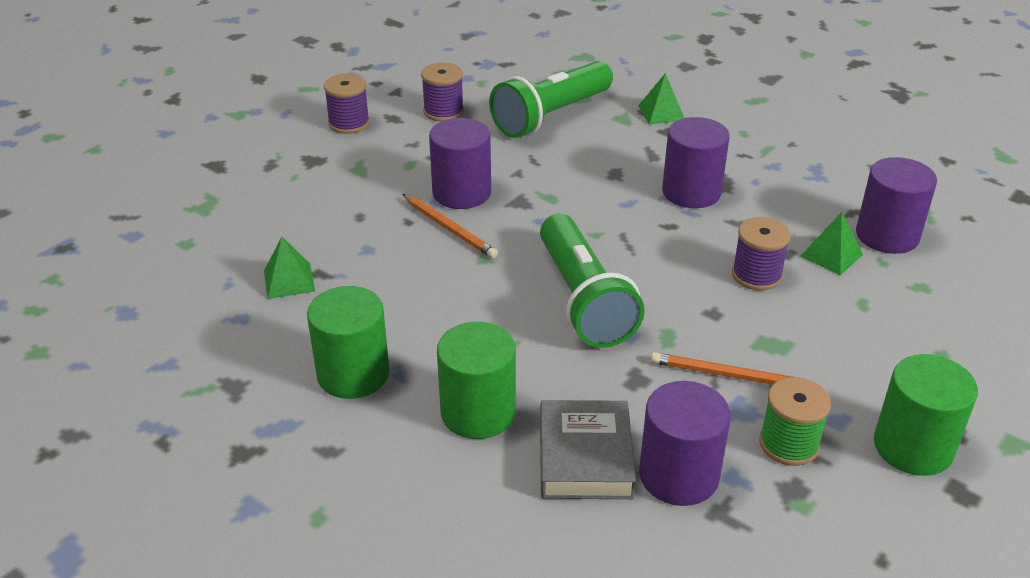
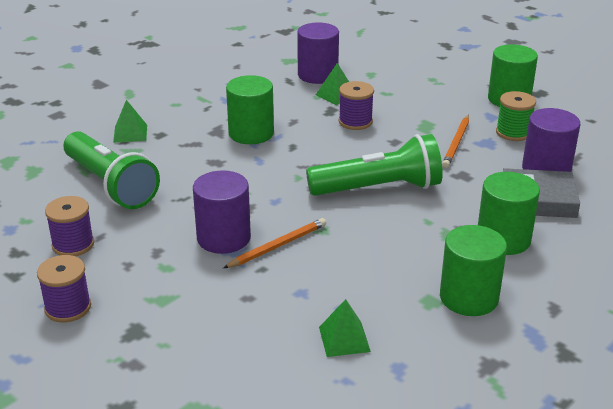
camera: 85 degrees left, 5 degrees down
purple cylinder [662,117,730,208] -> green cylinder [226,75,274,144]

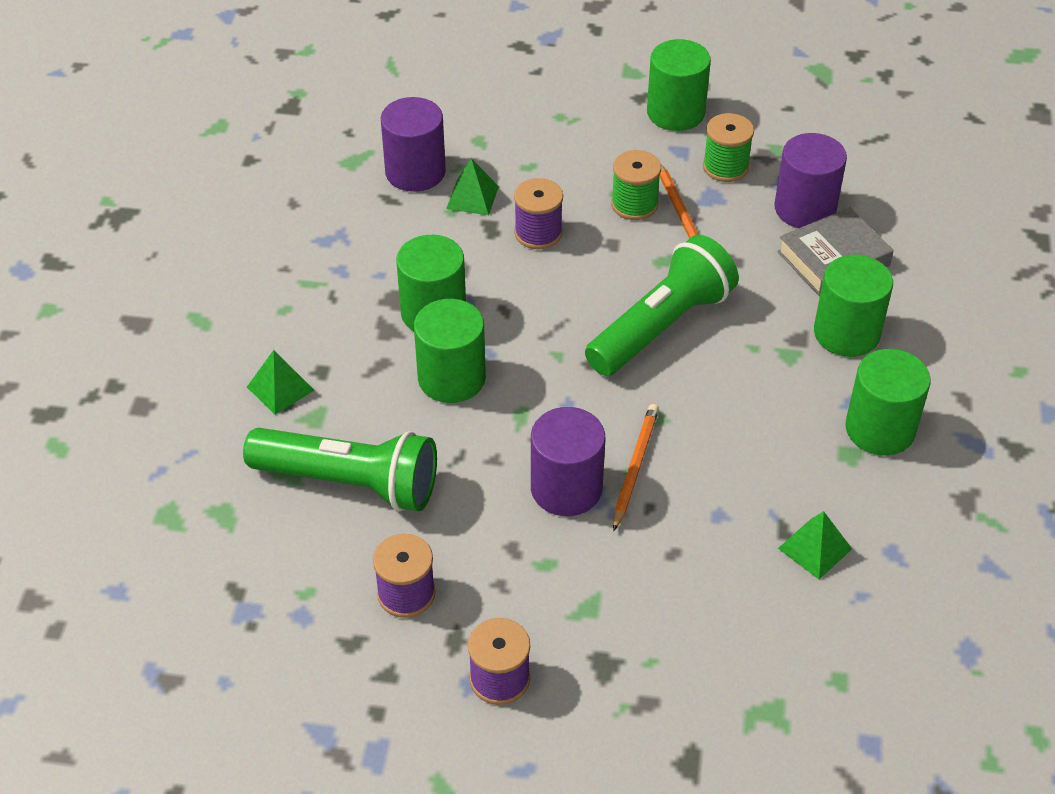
camera: 35 degrees left, 15 degrees up
none -> green cylinder [414,299,486,403]
none -> green spool [611,150,661,220]

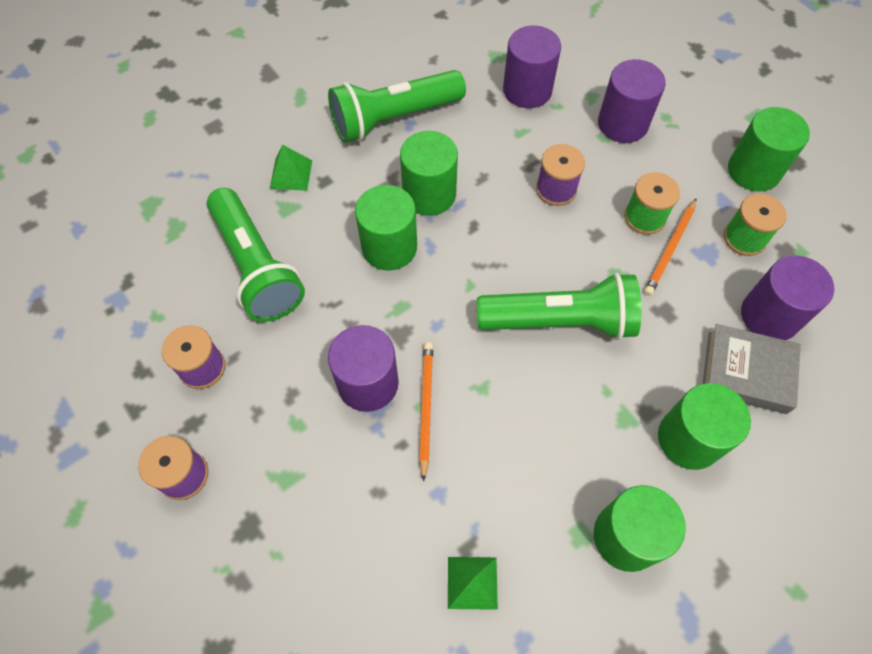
camera: 45 degrees right, 15 degrees up
green pyramid [446,158,499,215] -> none
orange pencil [613,404,659,531] -> orange pencil turned 60 degrees counterclockwise [419,342,433,482]
none -> green flashlight [328,70,466,143]
none -> purple cylinder [598,59,666,143]

